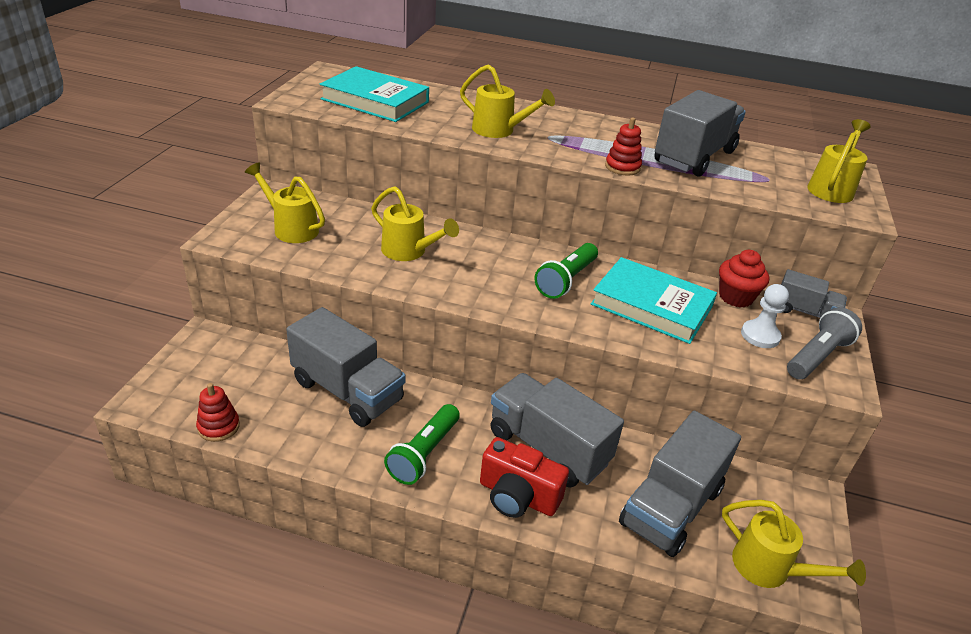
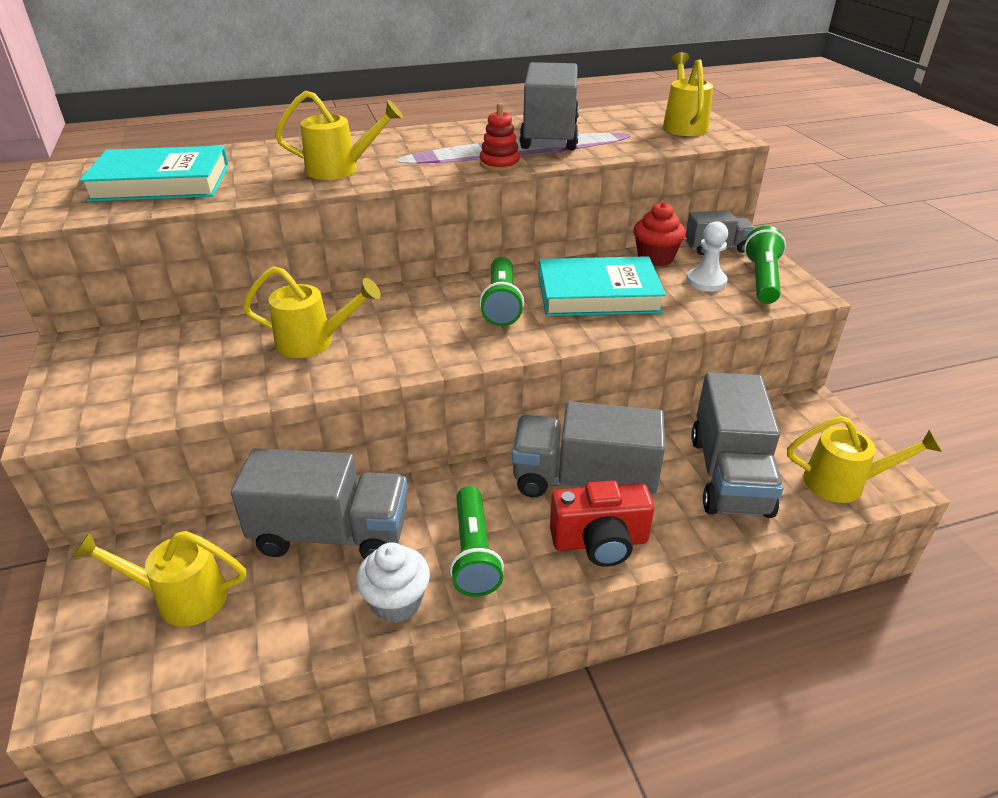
camera: 30 degrees left, 0 degrees up
red stacking toy [196,383,240,442] -> none
yellow watering can [245,162,325,243] -> yellow watering can moved to [72,531,246,627]
grey flashlight [787,307,862,379] -> green flashlight [744,226,786,304]
none -> white cupcake [356,542,430,623]

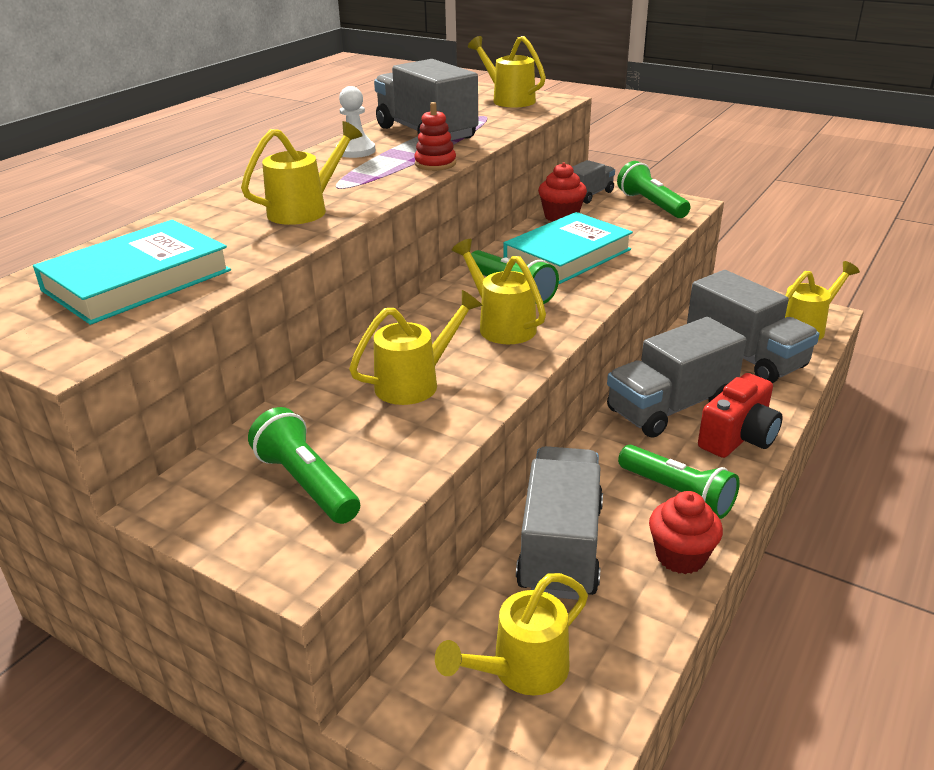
camera: 40 degrees left, 5 degrees down
grey truck [231,448,408,559] -> grey truck turned 45 degrees counterclockwise [516,446,603,600]
white cupcake [356,542,430,623] -> red cupcake [649,491,723,574]
white pawn [687,221,728,292] -> white pawn moved to [336,86,375,158]
none -> green flashlight [248,407,360,524]
none -> yellow watering can [452,239,546,344]

